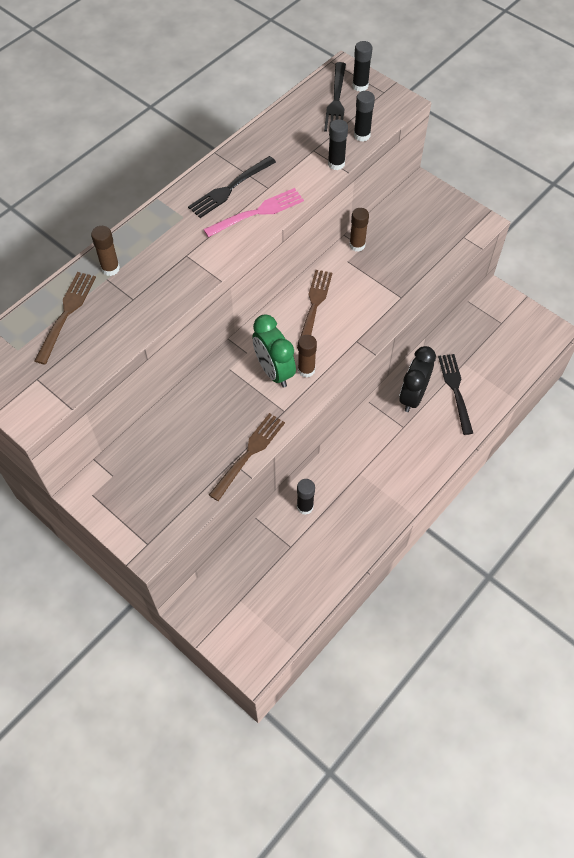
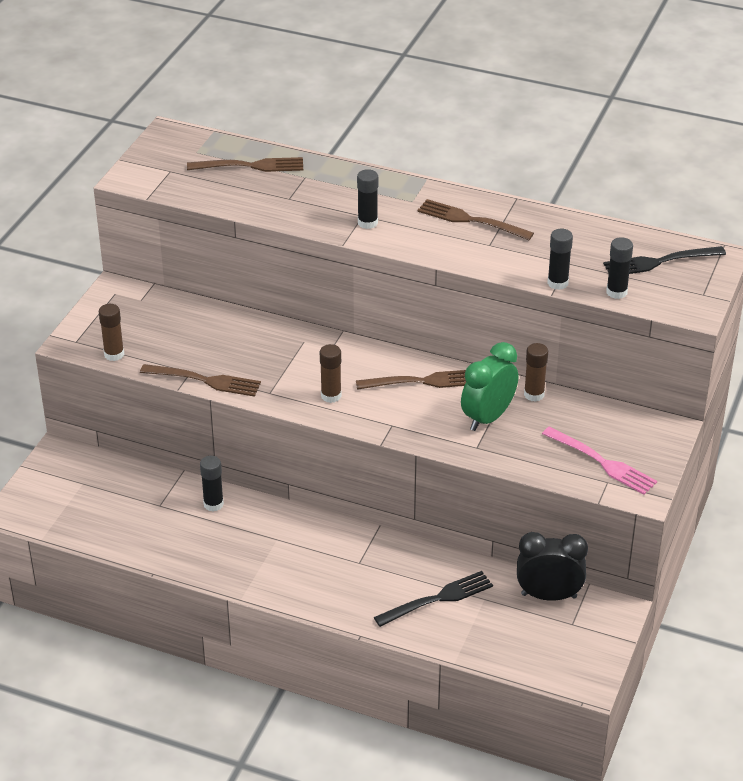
camera: 70 degrees right, 20 degrees down
brown glue stick [91,226,120,276] -> brown glue stick moved to [99,304,124,361]
black fork [188,156,276,218] -> brown fork [417,199,534,240]
pink fork [203,188,304,237] -> pink fork moved to [542,426,657,495]
green clock [252,314,296,388] -> green clock moved to [461,342,518,431]
black glue stick [352,41,372,92] -> black glue stick moved to [357,169,378,229]
black clock [399,346,436,412] -> black clock moved to [517,532,588,601]

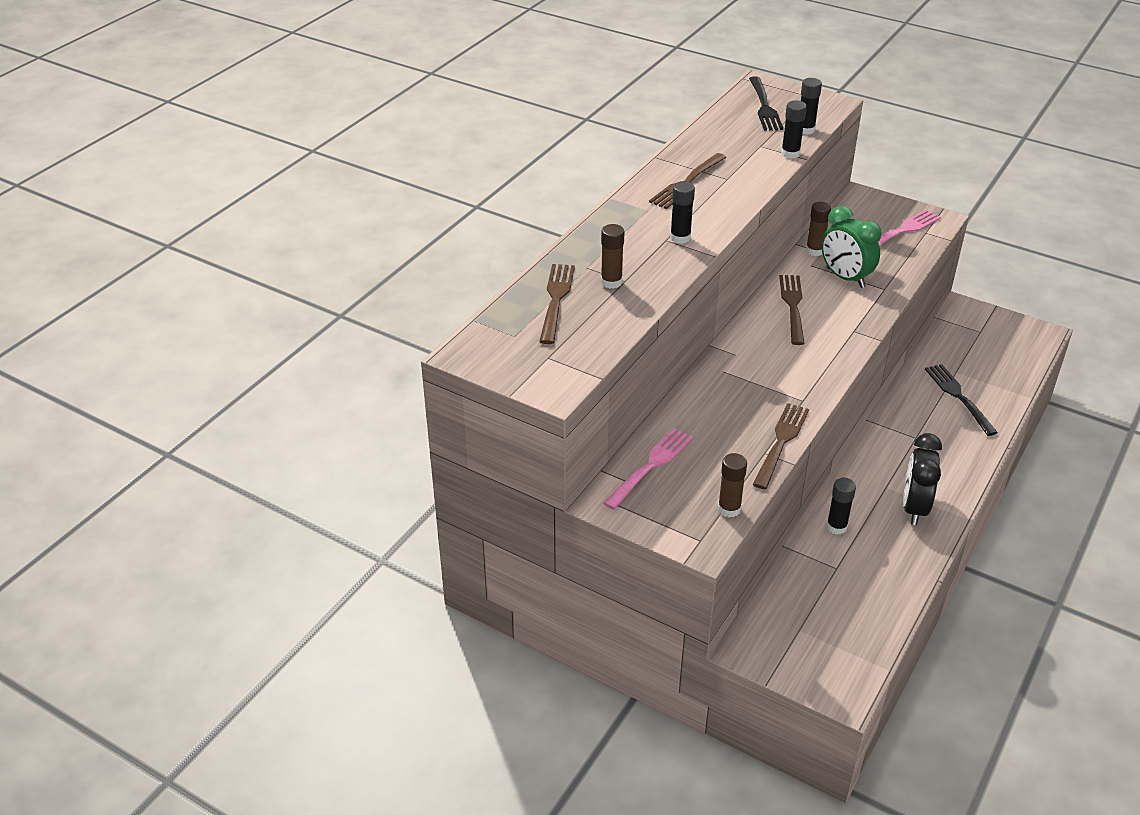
camera: 80 degrees left, 0 degrees up
brown glue stick [320,344,342,403] -> brown glue stick moved to [601,224,625,289]
black clock [517,532,588,601] -> black clock moved to [903,433,942,525]
none -> pink fork [603,428,693,510]

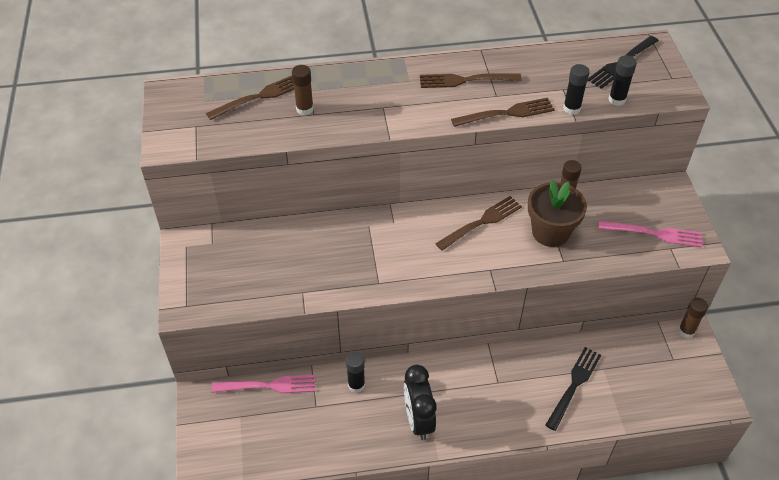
camera: 50 degrees right, 10 degrees up
pink fork [603,428,693,510] -> pink fork moved to [212,375,316,393]
black glue stick [670,181,695,244] -> none
brown glue stick [718,453,747,517] -> brown glue stick moved to [678,298,708,338]
brown fork [752,403,809,489] -> brown fork moved to [451,98,555,127]
green clock [821,206,881,288] -> brown flower pot [528,179,587,247]
black clock [903,433,942,525] -> black clock turned 75 degrees counterclockwise [404,365,437,440]

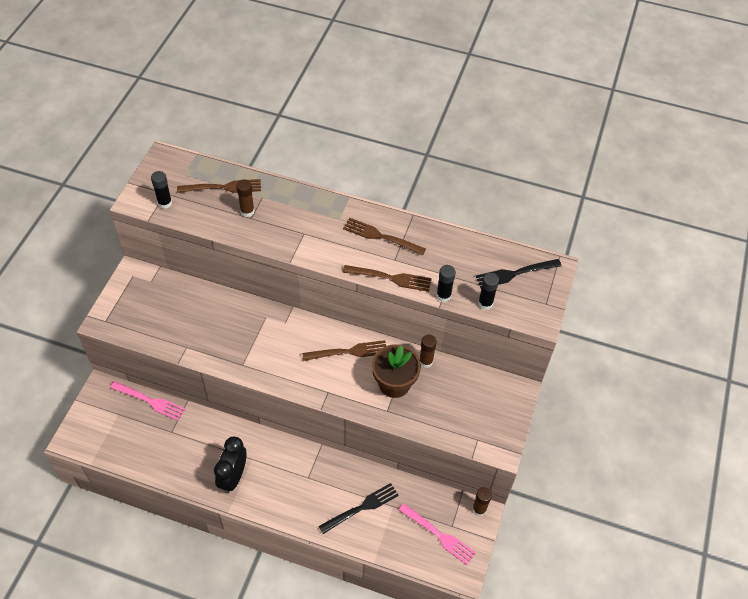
camera: 25 degrees right, 5 degrees up
black glue stick [346,352,365,393] -> black glue stick moved to [151,171,172,209]
pink fork [598,221,703,247] -> pink fork moved to [399,503,476,565]

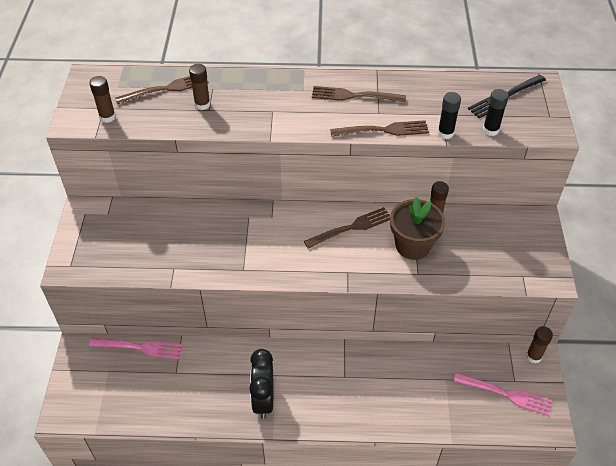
camera: 15 degrees left, 5 degrees down
black glue stick [151,171,172,209] -> brown glue stick [89,76,116,123]
black fork [319,483,399,534] -> none

